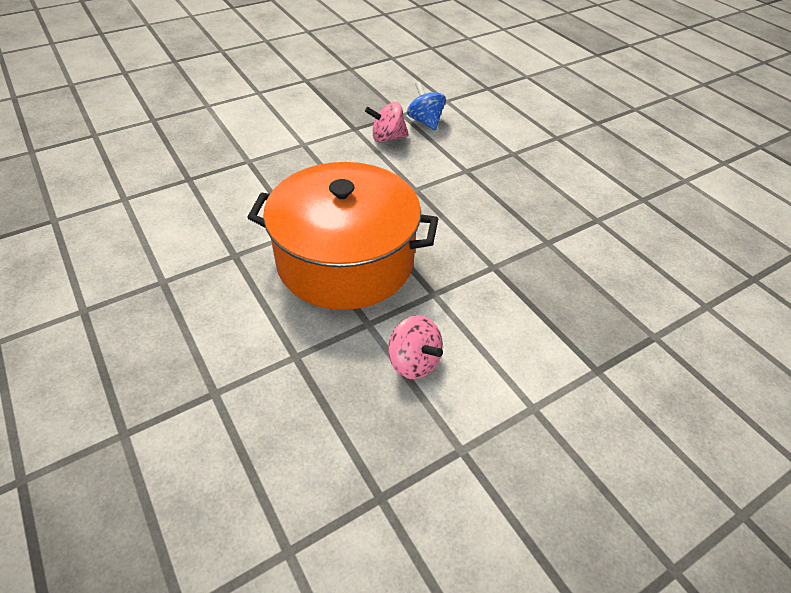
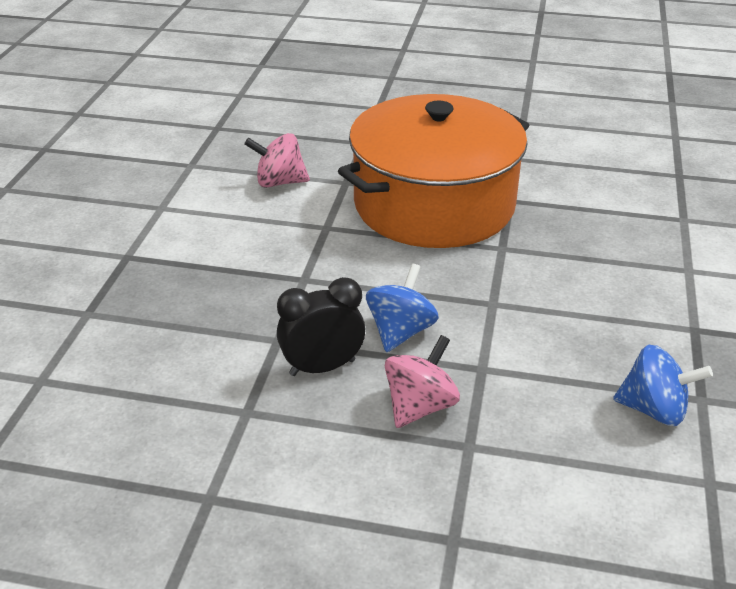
camera: 135 degrees right, 10 degrees down
pink spinning top [365,102,409,143] -> pink spinning top moved to [385,335,460,428]
none -> black clock [277,277,365,376]
none -> blue spinning top [366,264,439,352]

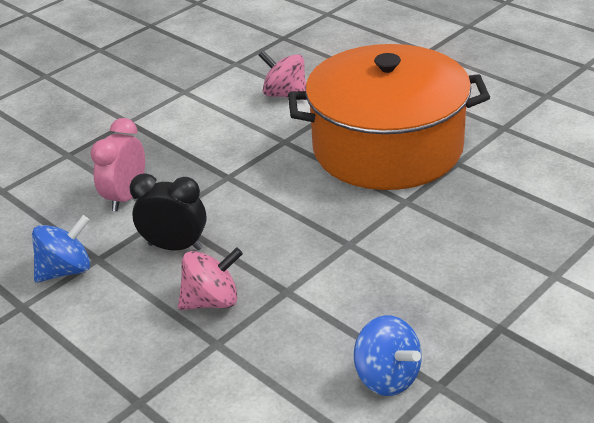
camera: 35 degrees right, 0 degrees up
blue spinning top [366,264,439,352] -> blue spinning top moved to [32,215,90,283]
none -> pink clock [90,118,145,212]

